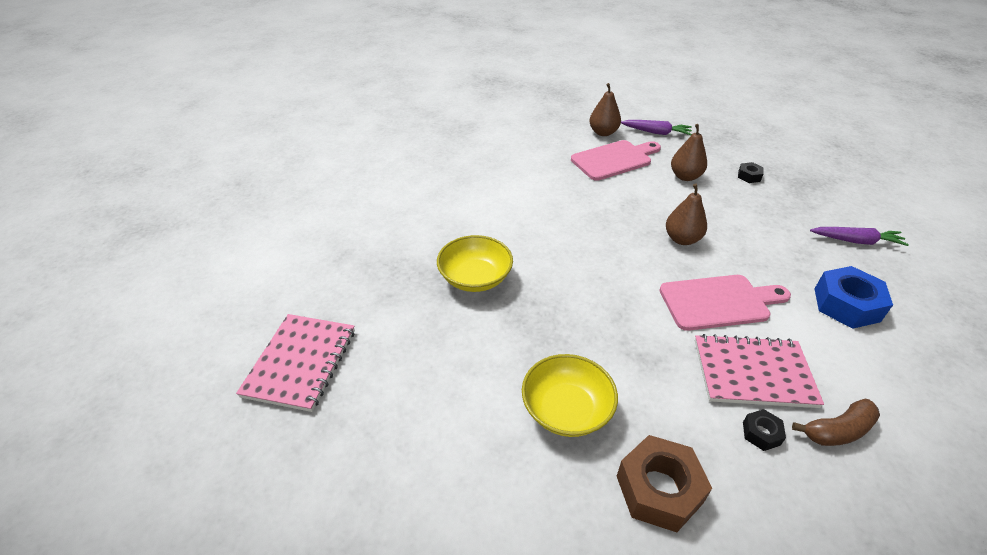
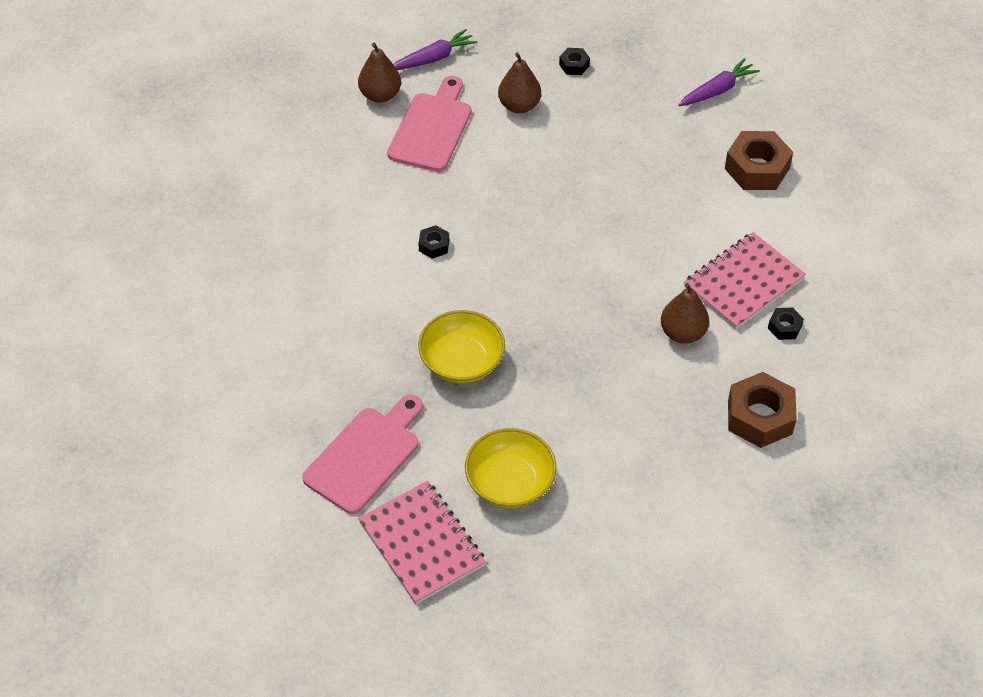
camera: 45 degrees left, 10 degrees up
yellow bowl [522,354,618,437] -> yellow bowl moved to [465,428,557,508]
pink cutting board [659,275,791,331] -> pink cutting board moved to [302,395,423,514]
brown pear [666,184,707,245] -> brown pear moved to [661,283,709,344]
brown banana [792,399,880,446] -> none
blue nut [815,266,893,329] -> brown nut [725,131,793,190]
none -> black nut [418,225,449,259]

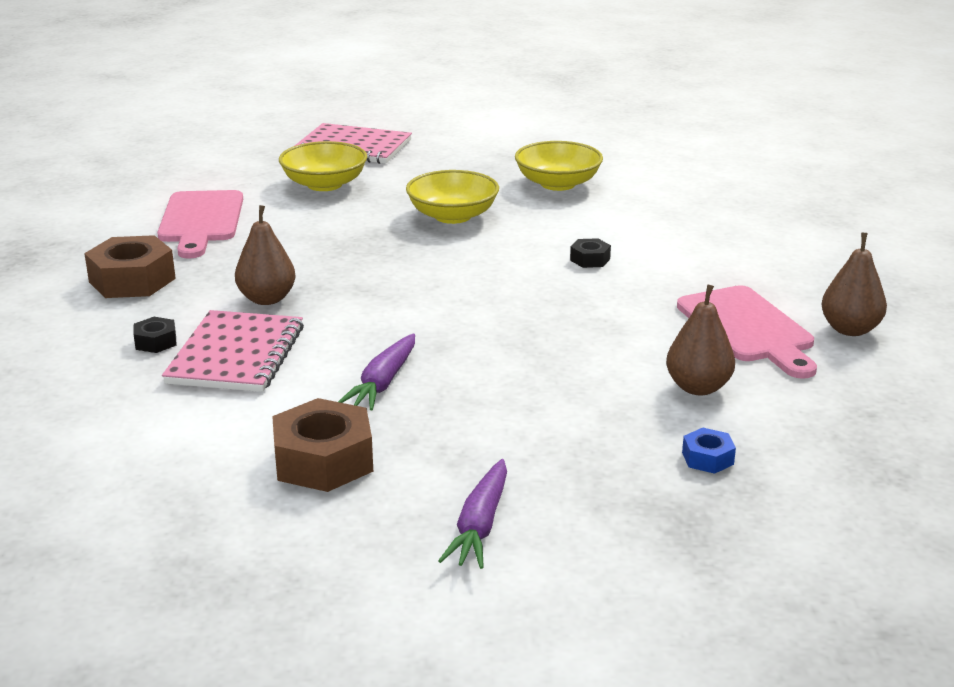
camera: 140 degrees right, 25 degrees down
pink cutting board [302,395,423,514] -> pink cutting board moved to [157,190,243,259]
purple carrot [393,29,477,70] -> purple carrot moved to [338,333,415,410]
black nut [559,48,590,75] -> blue nut [682,428,736,474]
none -> yellow bowl [515,141,603,191]

